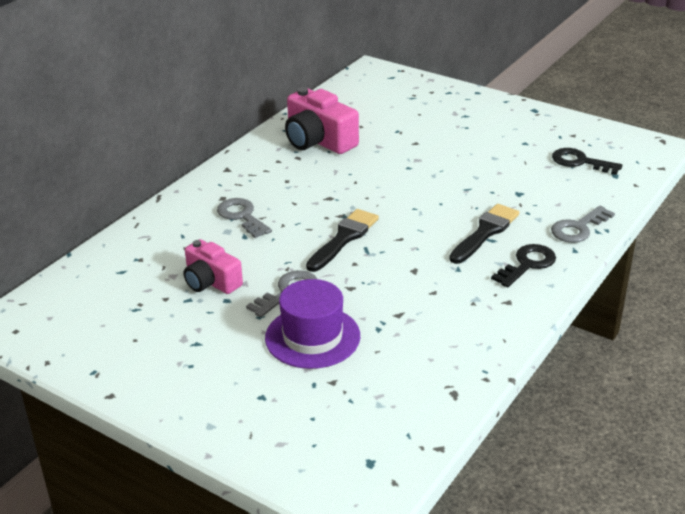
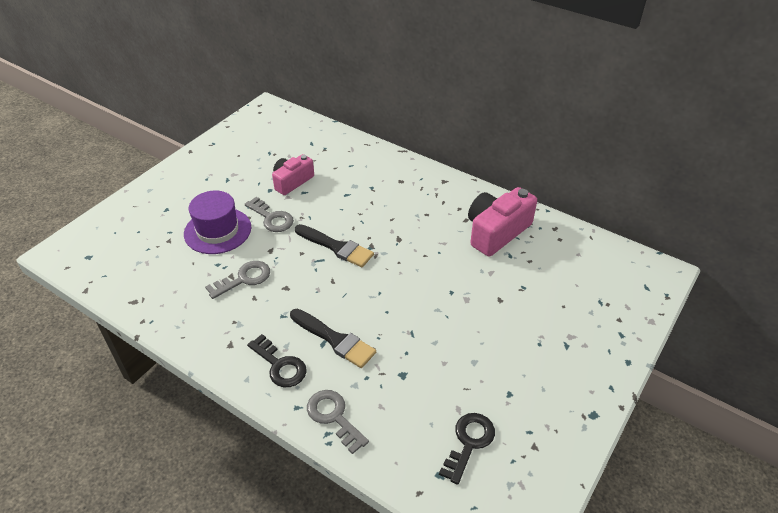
camera: 90 degrees right, 10 degrees up
grey key [217,198,272,238] -> grey key moved to [205,261,270,299]

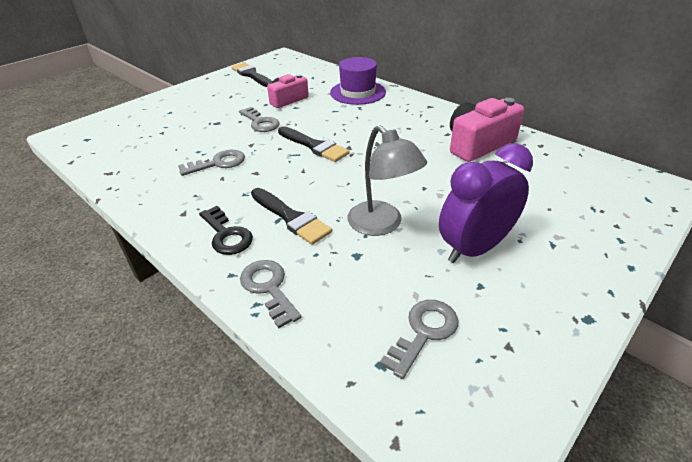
camera: 10 degrees right, 5 degrees down
purple hat [184,191,251,254] -> purple hat moved to [330,57,386,105]
black key [439,413,495,485] -> grey key [380,300,458,379]
none -> black brush [231,62,273,87]
none -> grey lamp [347,125,427,236]
none -> purple clock [439,143,533,263]

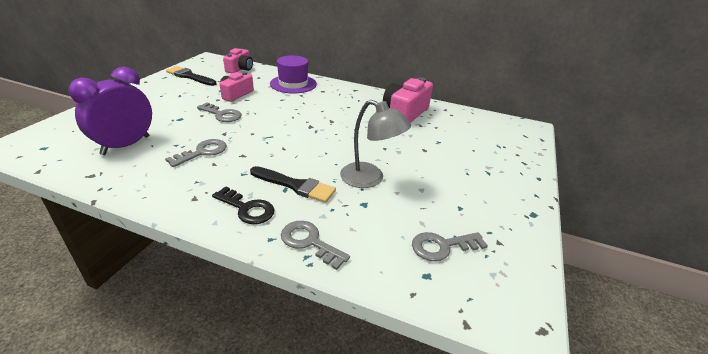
camera: 25 degrees left, 5 degrees down
black brush [278,126,350,162] -> none
grey key [380,300,458,379] -> grey key turned 120 degrees counterclockwise [412,232,488,261]
purple clock [439,143,533,263] -> purple clock moved to [68,67,152,155]
none -> pink camera [223,48,253,73]

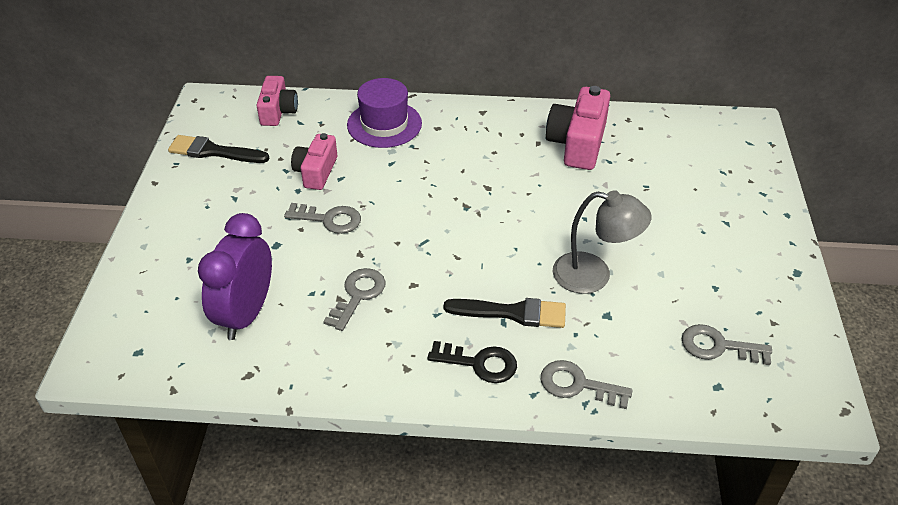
camera: 15 degrees left, 10 degrees up
grey key [412,232,488,261] -> grey key turned 45 degrees clockwise [682,324,772,365]

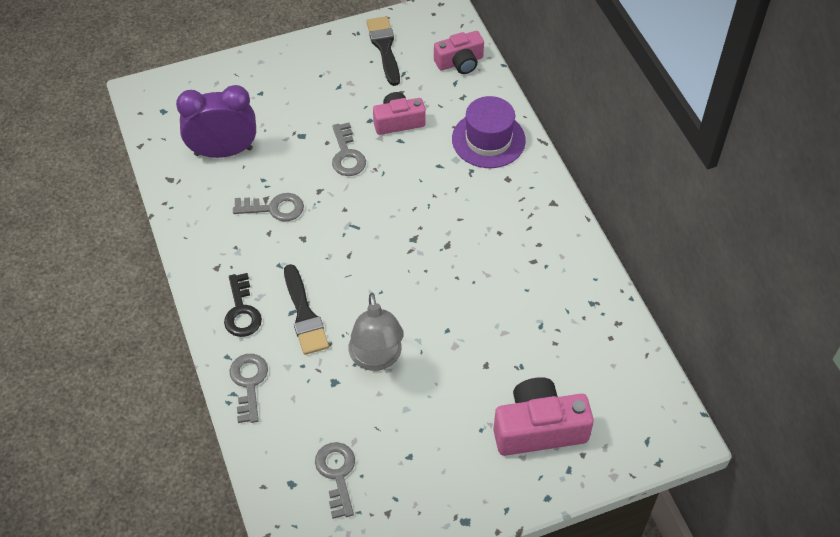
camera: 65 degrees right, 10 degrees up
pink camera [546,86,610,170] -> pink camera moved to [493,377,594,456]

